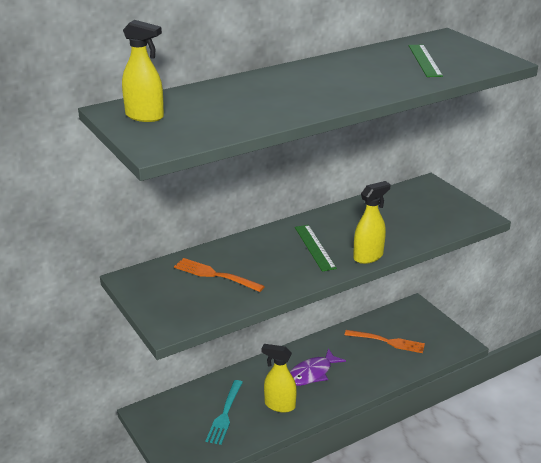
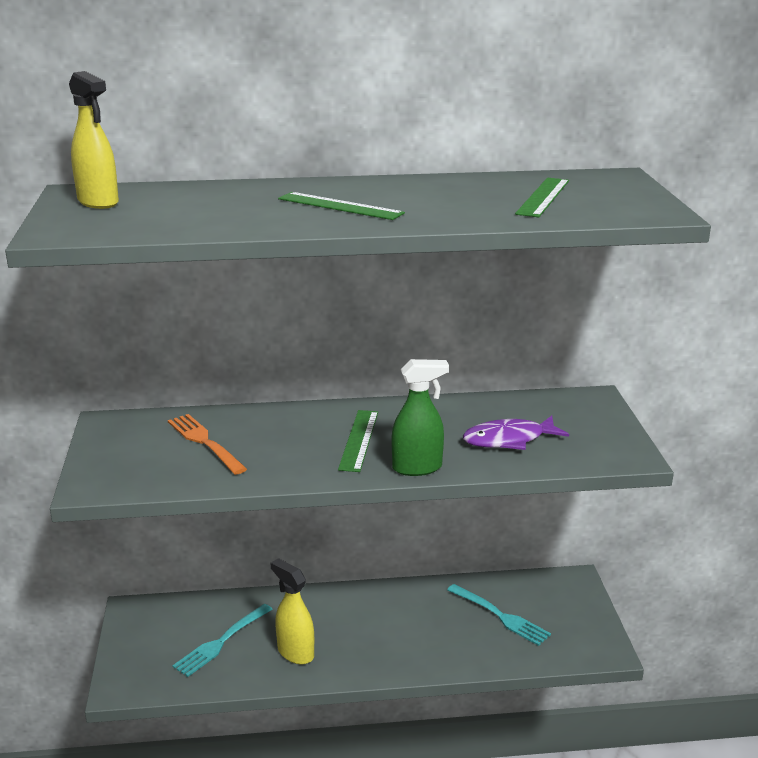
camera: 25 degrees right, 5 degrees down
purple fish [290,348,346,386] -> purple fish moved to [463,416,569,450]
orange fork [345,330,425,353] -> turquoise fork [447,584,551,646]
yellow spray bottle [353,181,391,264] -> green spray bottle [392,359,449,476]
none -> green ruler [278,192,405,220]

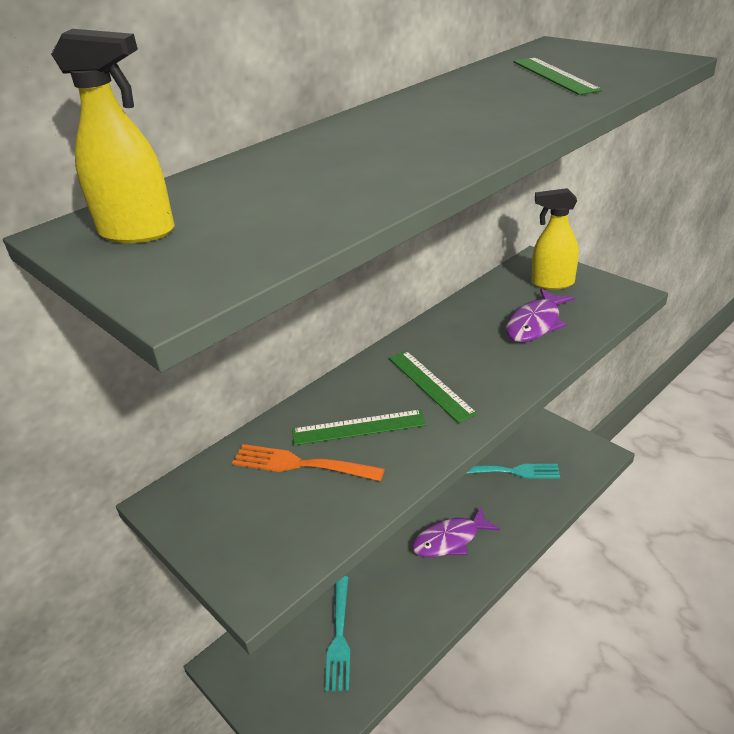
camera: 35 degrees left, 10 degrees up
yellow spray bottle [271,558,314,664] -> yellow spray bottle moved to [532,188,579,290]
green ruler [278,192,405,220] -> green ruler moved to [292,410,426,446]
green spray bottle [392,359,449,476] -> none
none -> purple fish [412,507,500,557]

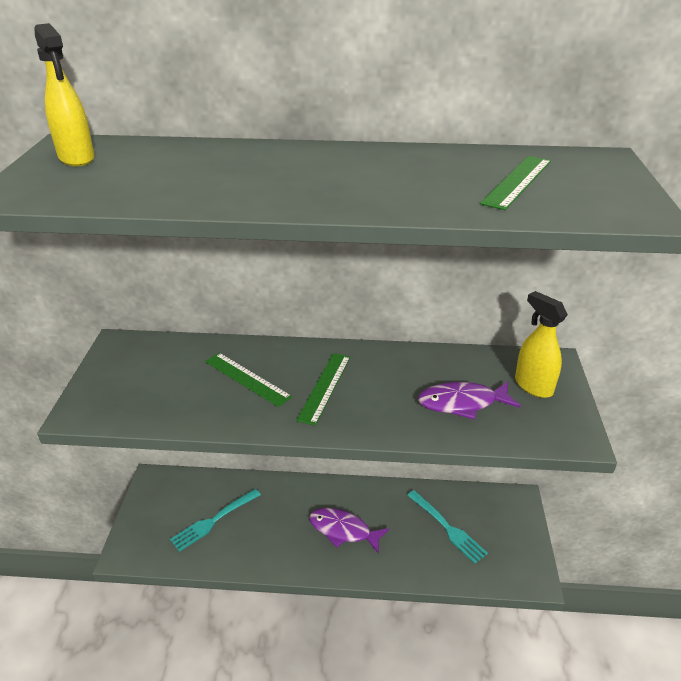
camera: 45 degrees right, 0 degrees up
orange fork [232,444,385,481] -> none

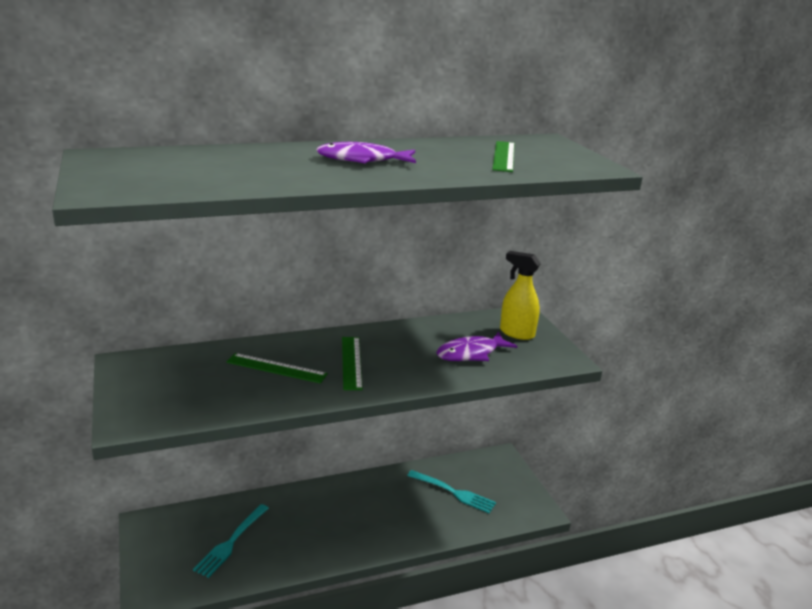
camera: 25 degrees left, 10 degrees down
yellow spray bottle [34,23,95,166] -> none
purple fish [309,508,389,554] -> purple fish moved to [316,142,416,163]

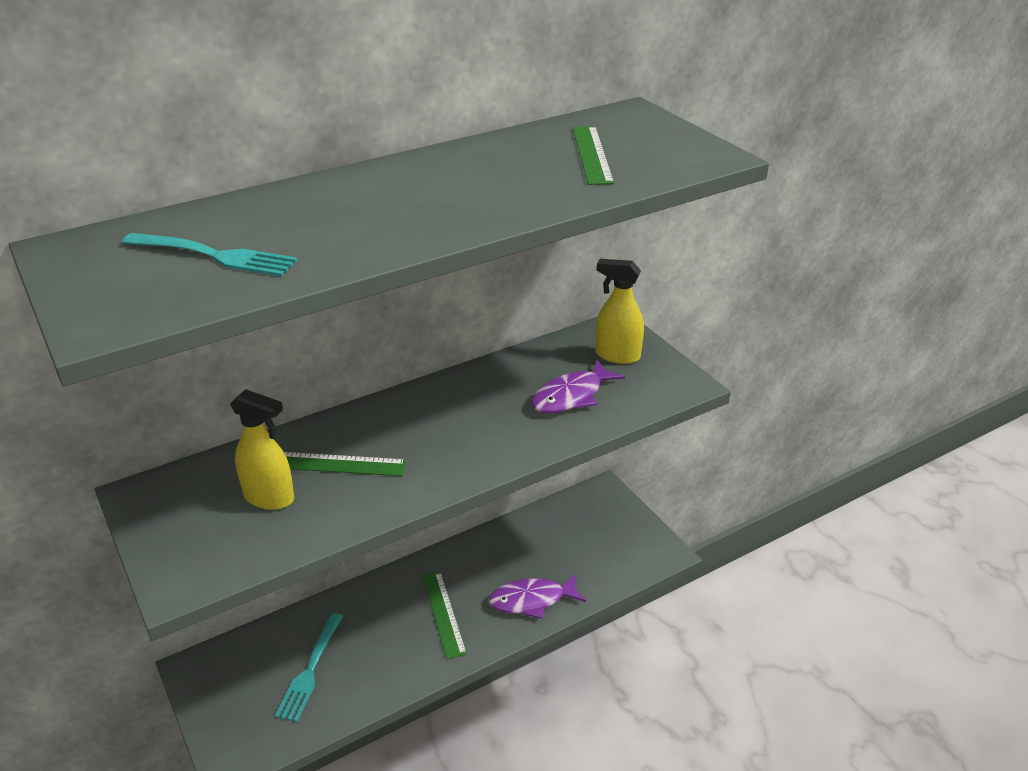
camera: 10 degrees left, 10 degrees up
purple fish [316,142,416,163] -> purple fish moved to [488,574,586,619]
green ruler [342,337,363,390] -> green ruler moved to [422,571,467,659]
turquoise fork [407,470,496,513] -> turquoise fork moved to [122,233,298,277]
none -> yellow spray bottle [230,389,294,510]

